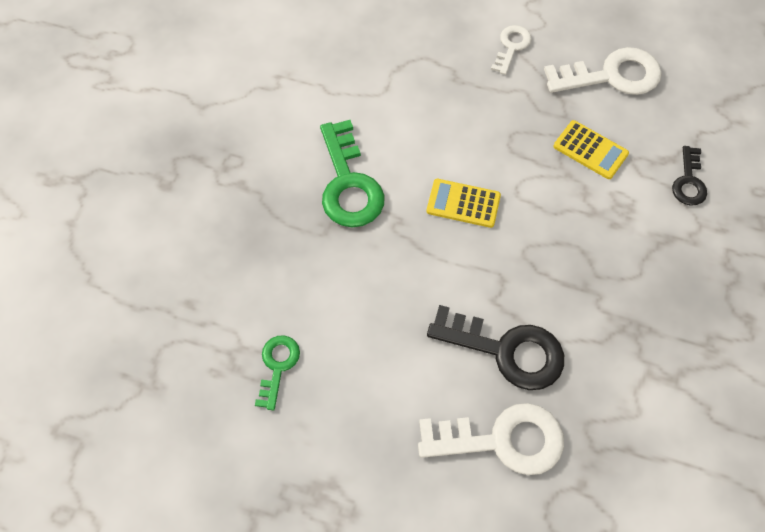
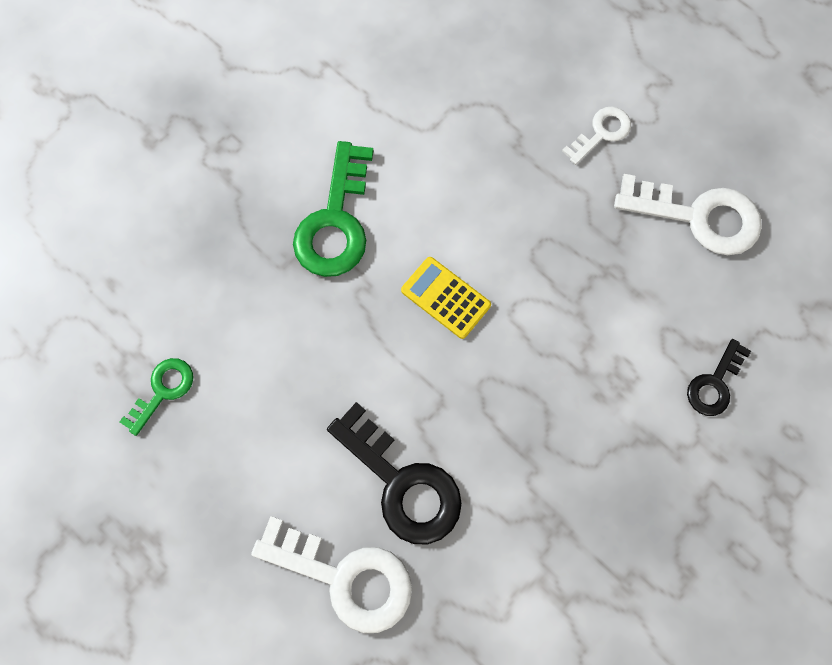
camera: 25 degrees right, 10 degrees up
yellow calculator [553,120,629,179] -> none

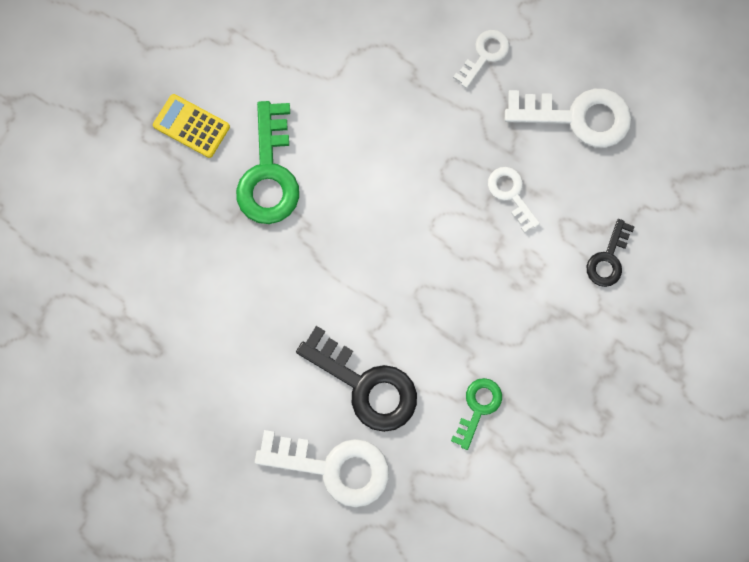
camera: 10 degrees left, 5 degrees up
green key [119,358,193,436] -> green key moved to [451,378,502,450]
yellow calculator [401,257,491,339] -> yellow calculator moved to [153,94,230,158]
none -> white key [488,167,540,233]

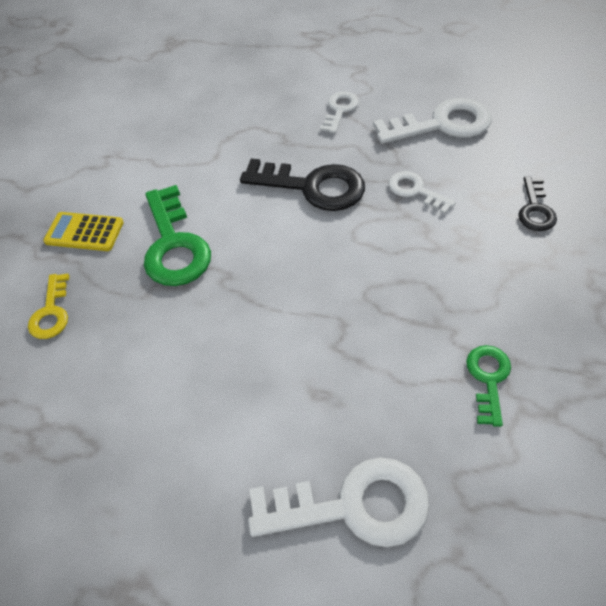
camera: 15 degrees left, 25 degrees down
black key [296,326,417,432] -> black key moved to [240,158,365,211]
none -> yellow key [28,274,69,339]

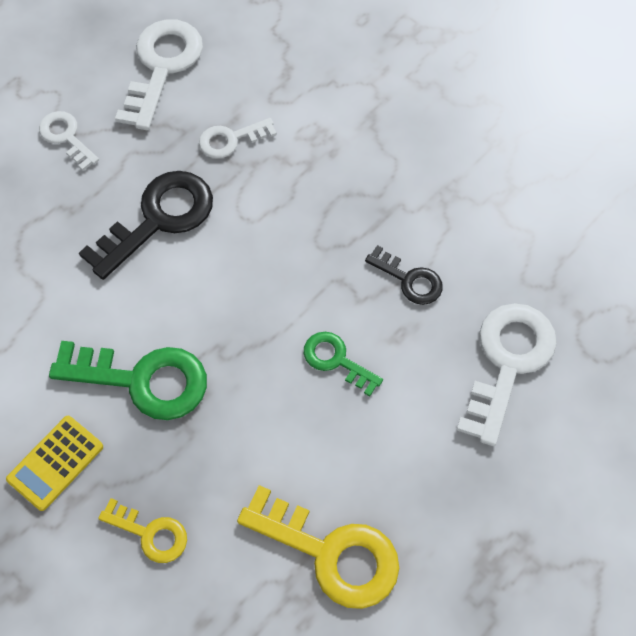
camera: 65 degrees left, 10 degrees up
green key [466,345,511,427] -> green key moved to [304,332,383,397]
black key [518,176,557,231] -> black key moved to [365,245,443,305]
none -> yellow key [237,485,399,609]

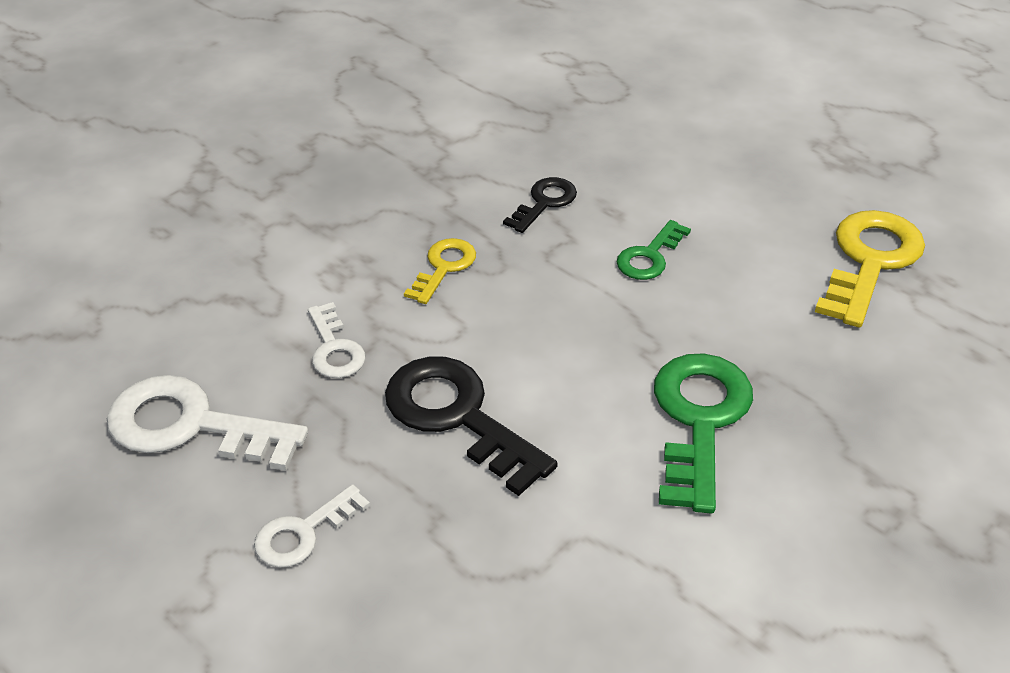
camera: 90 degrees left, 20 degrees down
yellow calculator [6,416,103,511] -> none
yellow key [98,498,187,563] -> yellow key moved to [404,238,476,304]
white key [457,303,557,446] -> none

